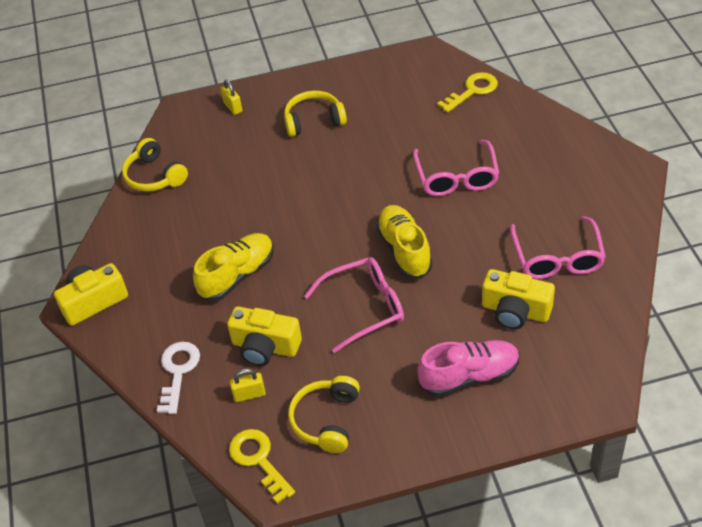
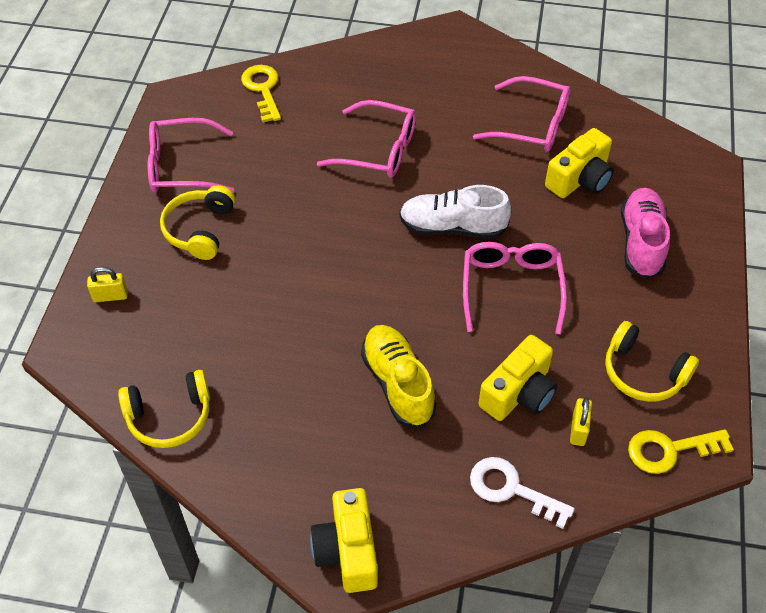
camera: 70 degrees left, 5 degrees up
yellow shoe [376,205,433,279] -> white shoe [399,185,511,239]
none -> pink glasses [148,118,234,193]

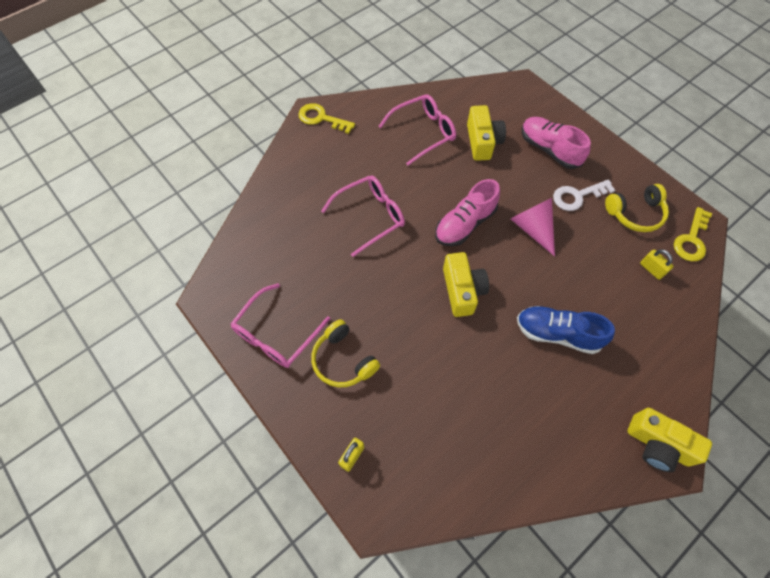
camera: 50 degrees left, 10 degrees up
yellow headphones [118,370,210,448] -> none
yellow key [241,65,281,122] -> yellow key moved to [298,103,355,134]
yellow shoe [361,325,436,428] -> blue shoe [517,306,615,354]
white shoe [399,185,511,239] -> pink shoe [435,179,500,246]
pink glasses [463,242,567,334] -> pink cone [511,198,555,257]
white key [470,457,575,529] -> white key moved to [553,179,615,211]
yellow camera [479,335,557,421] -> yellow camera moved to [443,252,489,317]

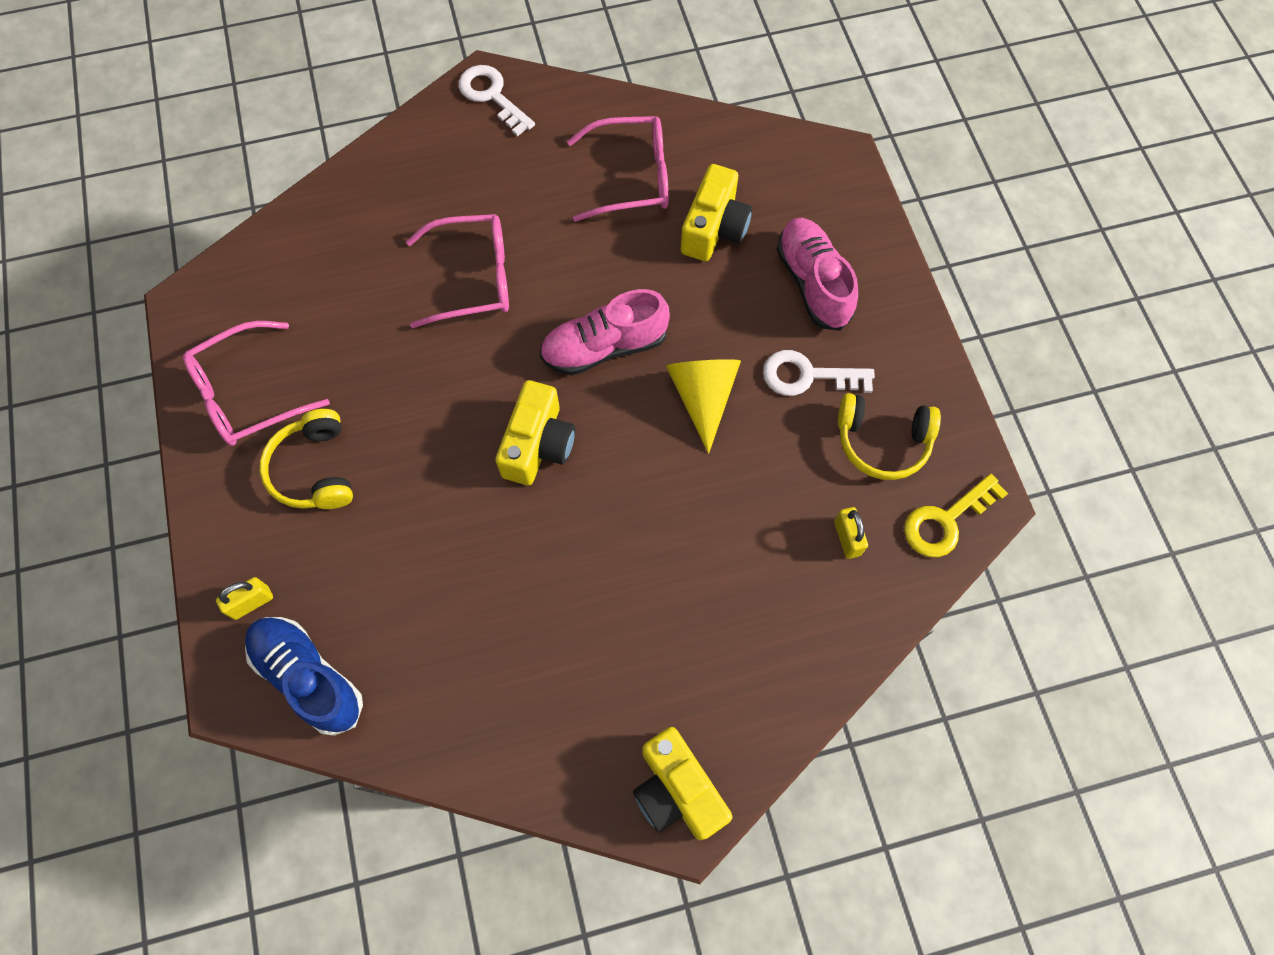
camera: 25 degrees right, 5 degrees up
yellow key [298,103,355,134] -> white key [459,65,535,136]
pink cone [511,198,555,257] -> yellow cone [666,359,741,454]
blue shoe [517,306,615,354] -> blue shoe moved to [245,617,363,736]

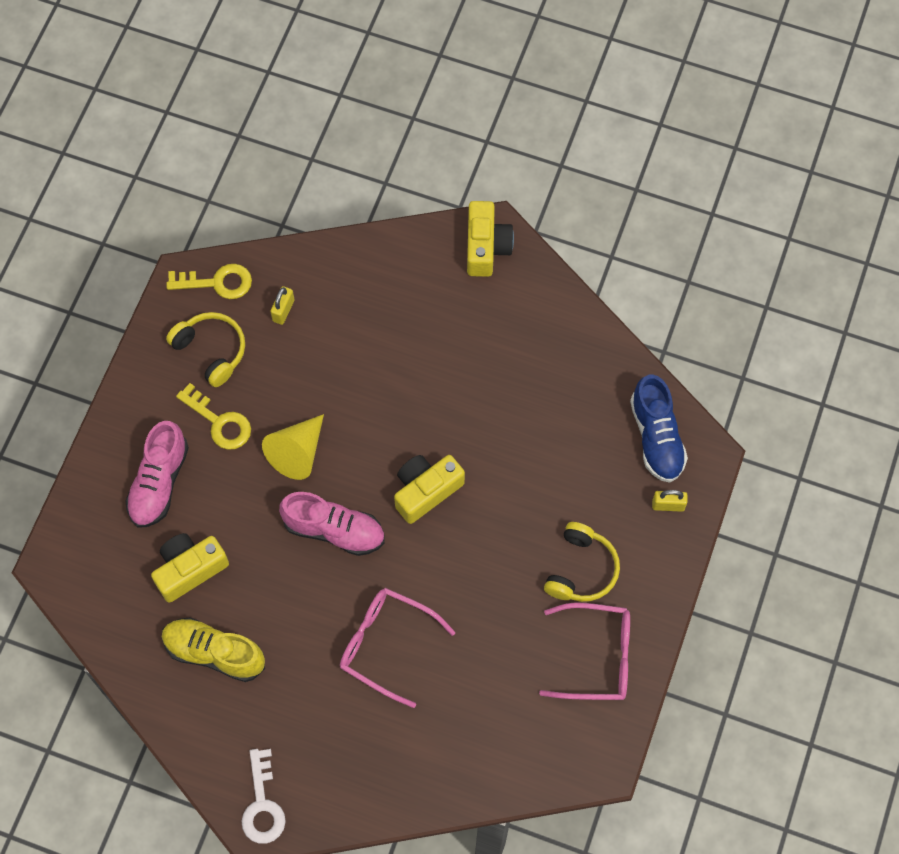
camera: 145 degrees left, 0 degrees up
pink glasses [567,116,669,222] -> yellow shoe [162,617,265,682]
white key [763,350,875,396] -> yellow key [176,383,251,450]

